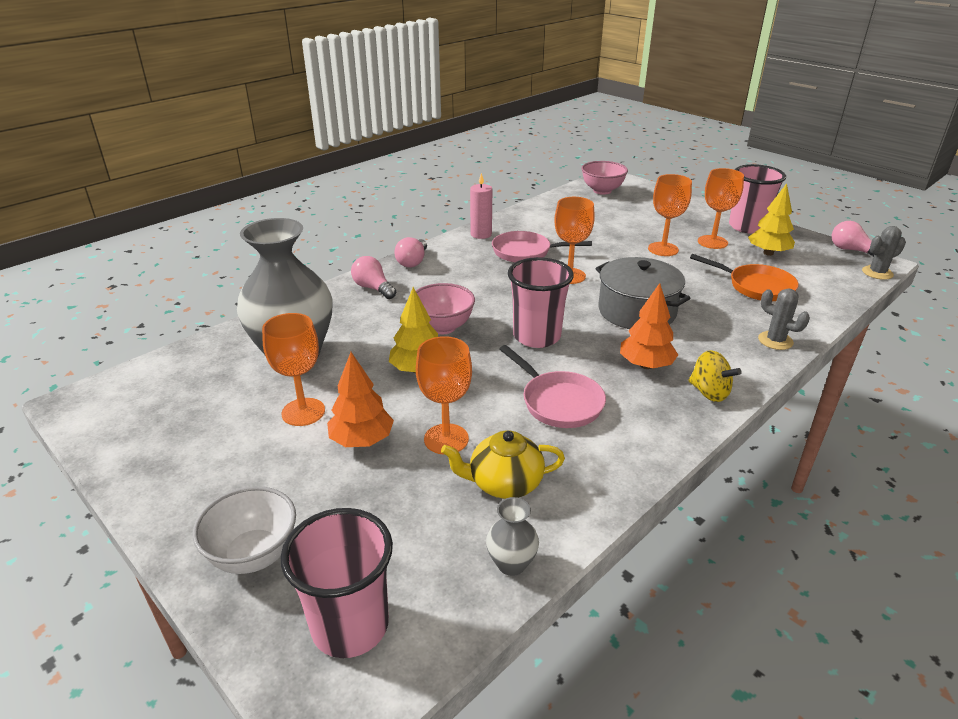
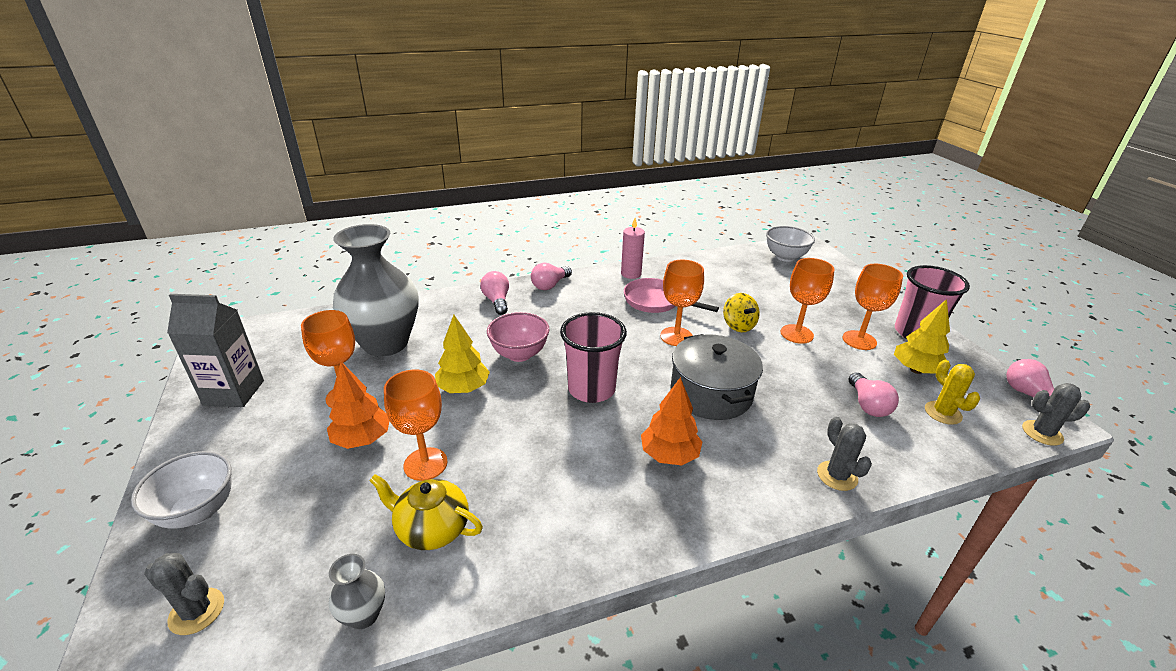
camera: 25 degrees right, 0 degrees up
pink cup [281,508,393,658] -> grey cactus [144,553,224,635]
pink pan [500,345,606,428] -> none
pink bowl [581,161,628,195] -> white bowl [766,226,815,262]
yellow spinning top [688,350,742,402] -> yellow spinning top moved to [723,293,760,332]
orange pan [690,254,799,301] -> pink light bulb [849,372,899,417]
none -> grey carton [167,294,264,407]
none -> yellow cactus [925,360,980,425]

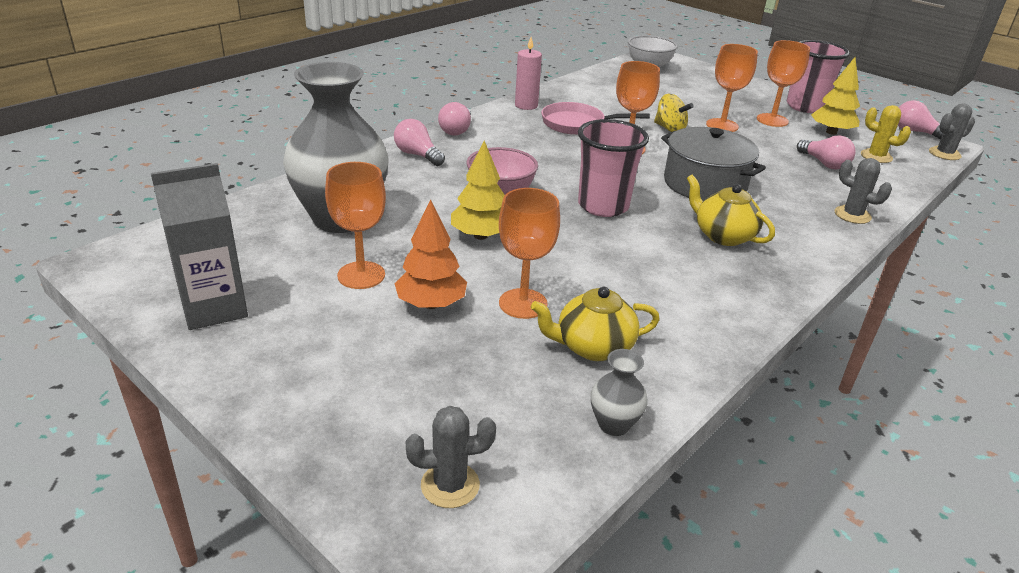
camera: 30 degrees left, 0 degrees up
white bowl [131,451,232,529] -> none
orange tree [641,377,702,465] -> yellow teapot [687,175,775,246]

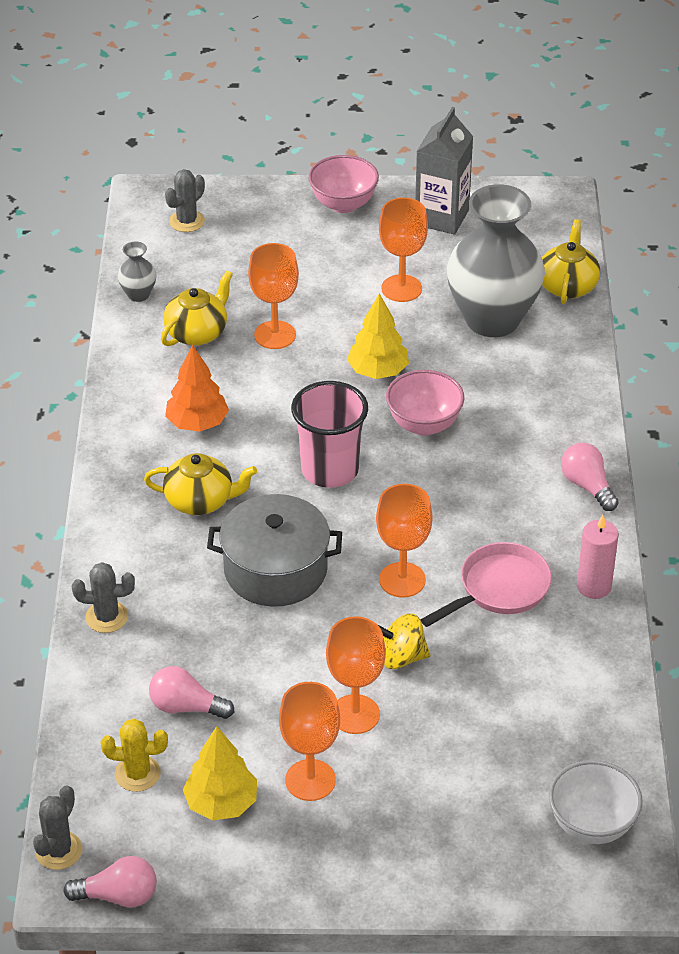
camera: 140 degrees right, 10 degrees up
pink light bulb [394,119,445,166] -> none
orange tree [394,199,467,309] -> orange tree moved to [165,345,229,432]
pink cup [787,40,850,113] -> none
none -> pink bowl [308,155,379,213]
none -> yellow teapot [542,219,600,304]

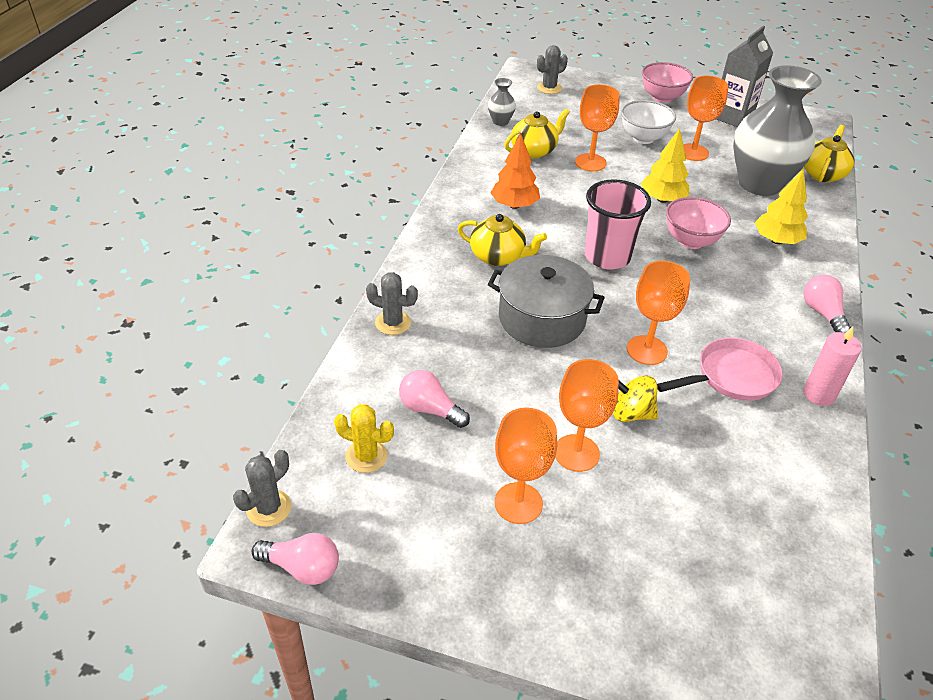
camera: 15 degrees right, 0 degrees up
yellow tree [182,726,257,820] -> yellow tree moved to [755,168,808,244]
white bowl [549,760,643,844] -> white bowl moved to [621,100,676,144]

